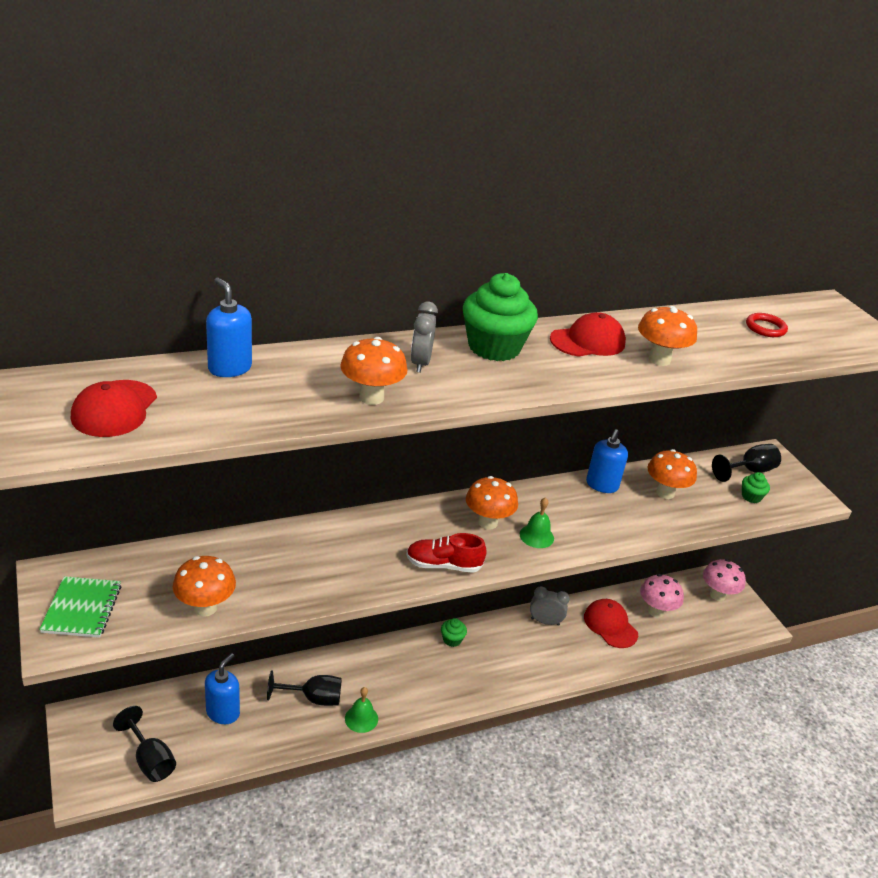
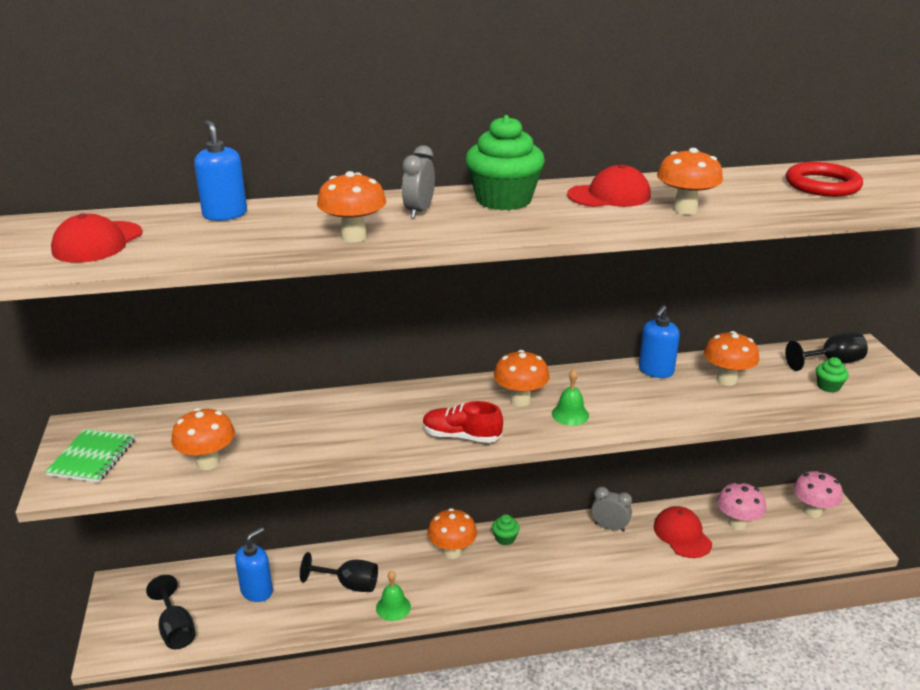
camera: 15 degrees right, 5 degrees down
red ring [746,313,788,337] -> red ring [786,162,863,197], size x1.60
none -> orange mushroom [428,508,477,559]

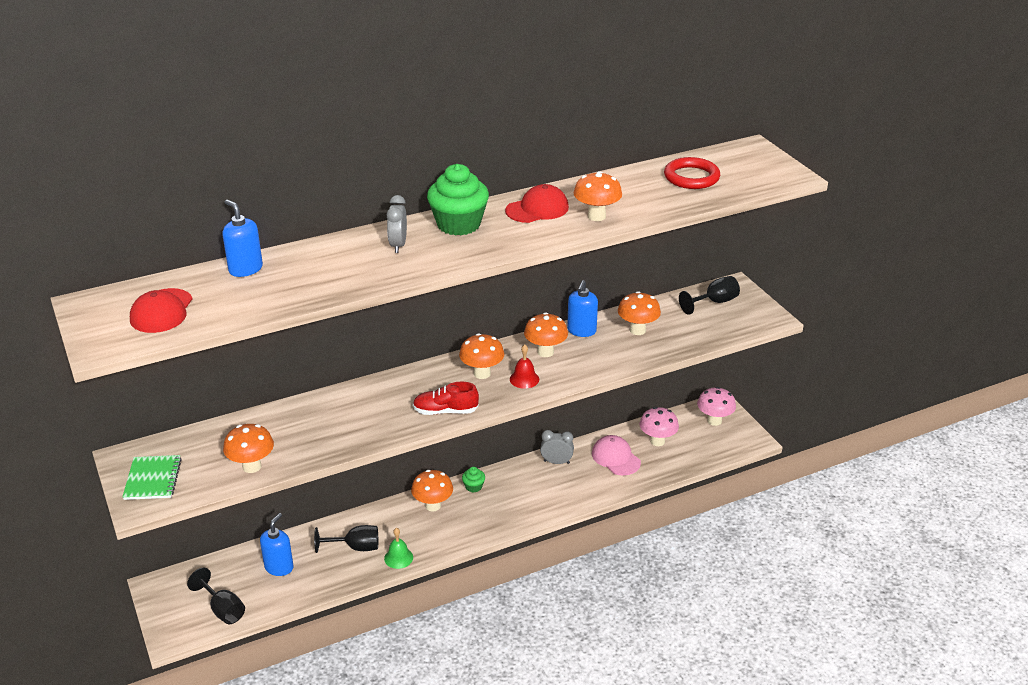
camera: 15 degrees left, 5 degrees up
orange mushroom [317,171,386,242] -> orange mushroom moved to [524,312,568,357]
green bell [552,369,589,426] -> red bell [510,344,539,389]
red cap [654,506,712,558] -> pink cap [592,435,641,475]
green cupcake [816,357,849,393] -> none

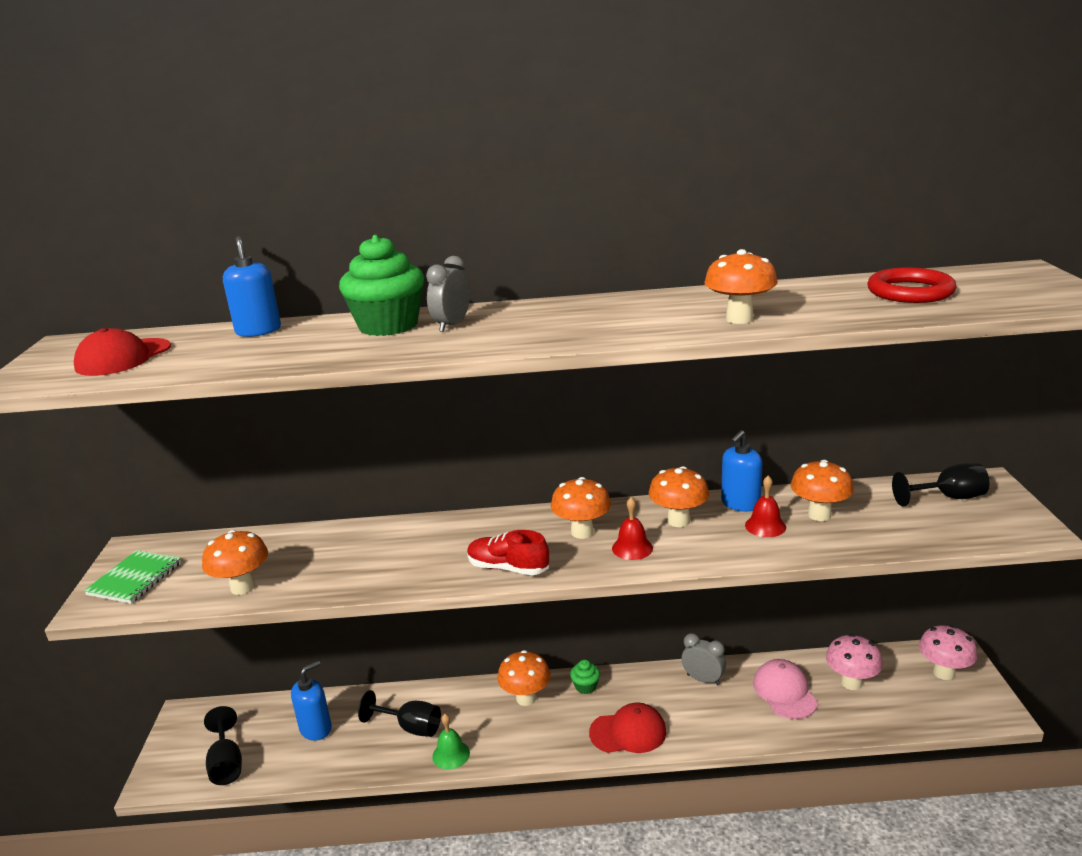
camera: 25 degrees right, 10 degrees down
green cupcake [427,164,489,236] -> green cupcake moved to [339,235,424,336]
red cap [505,184,569,223] -> red cap moved to [589,703,667,753]
none -> red bell [745,476,786,537]

